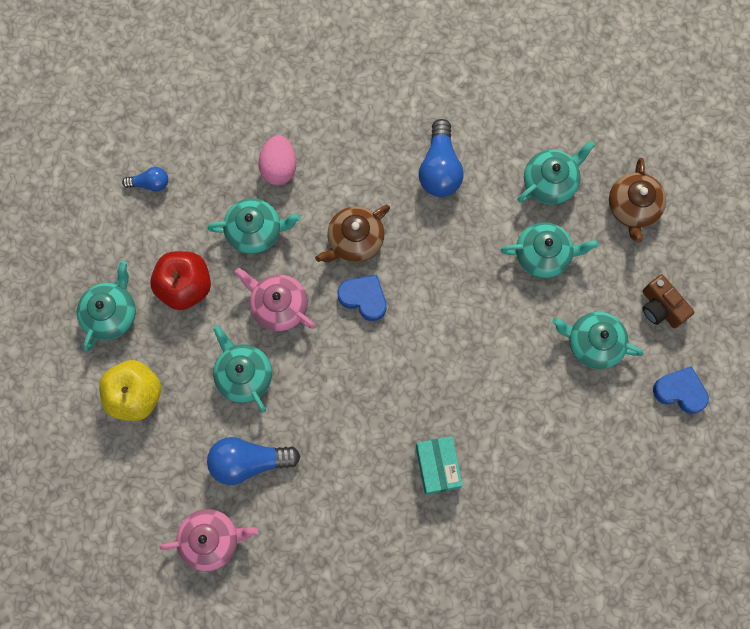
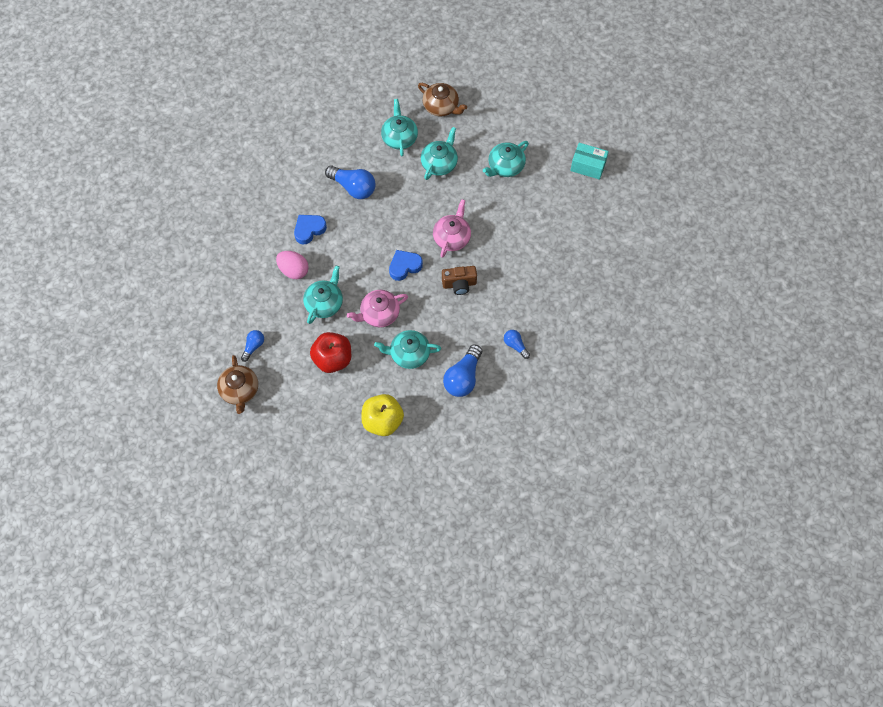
camera: 60 degrees left, 10 degrees down
turquoise teapot [77,261,136,351] -> none
pink teapot [160,509,258,571] -> pink teapot moved to [433,199,471,258]
brown teapot [315,205,390,263] -> brown teapot moved to [217,355,258,414]
turquoise box [416,436,463,495] -> turquoise box moved to [570,143,609,180]
brown camera [642,275,694,328] -> brown camera moved to [442,266,477,295]
blue heart [653,366,709,414] -> blue heart moved to [294,215,327,244]
none -> blue light bulb [504,330,530,359]

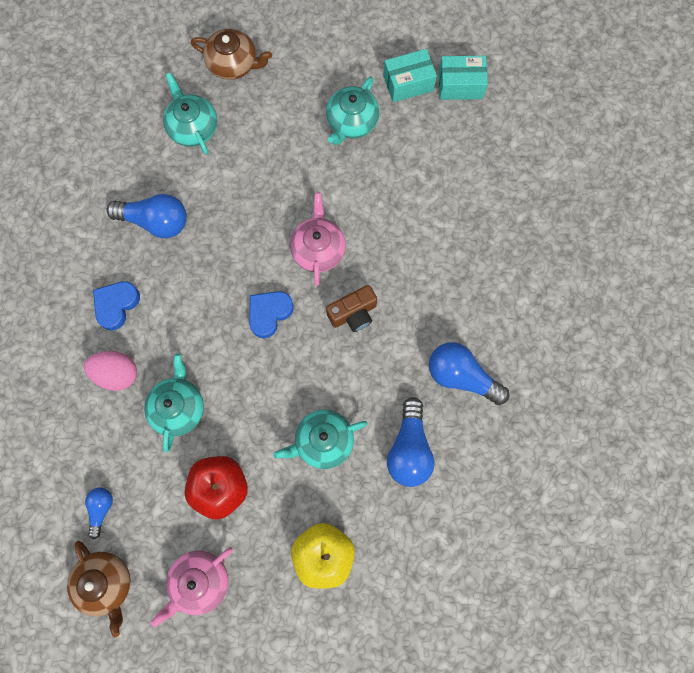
camera: 20 degrees left, 10 degrees up
pink teapot [347,290,408,327] -> pink teapot moved to [150,547,233,627]
turquoise teapot [421,127,458,180] -> none
blue light bulb [504,330,530,359] -> blue light bulb [429,342,509,405], size x1.81
none -> turquoise box [383,49,437,102]

